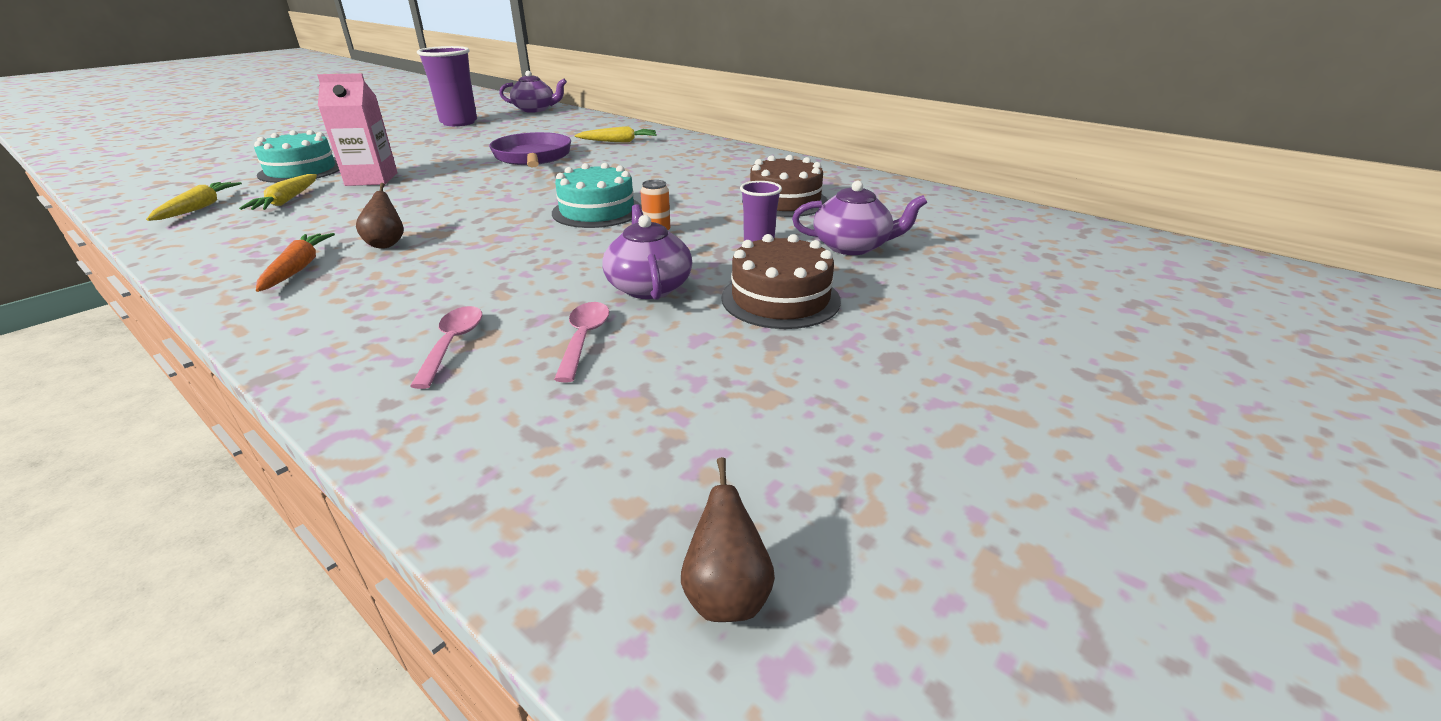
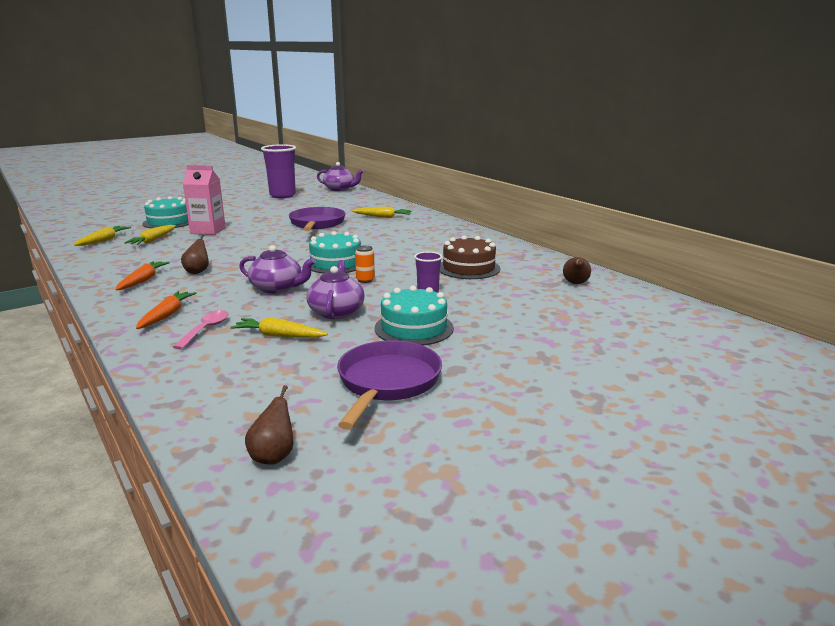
camera: 15 degrees right, 10 degrees down
pink spoon [554,302,610,382] -> yellow carrot [231,317,328,338]
brown cake [721,234,841,329] -> turquoise cake [374,286,454,345]
purple teapot [792,181,927,255] -> purple teapot moved to [239,245,316,294]
none -> orange carrot [136,291,197,329]
none -> purple pan [337,340,442,430]
none -> brown pear [563,257,591,284]

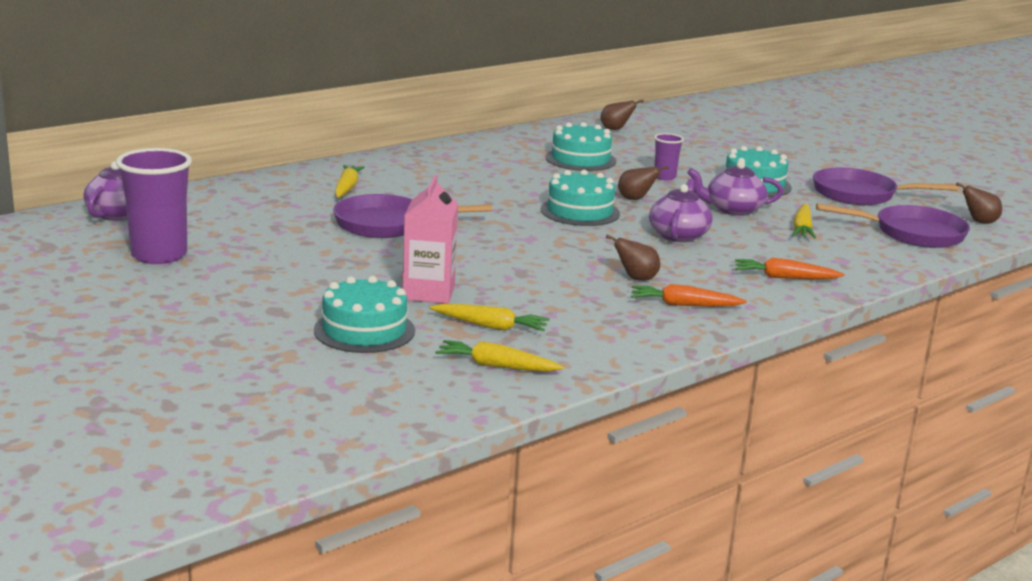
camera: 95 degrees left, 0 degrees up
pink spoon [173,310,229,350] -> none
orange can [355,245,375,283] -> brown pear [618,166,668,200]
brown cake [440,235,500,279] -> turquoise cake [545,122,616,171]
none -> purple pan [816,203,970,248]

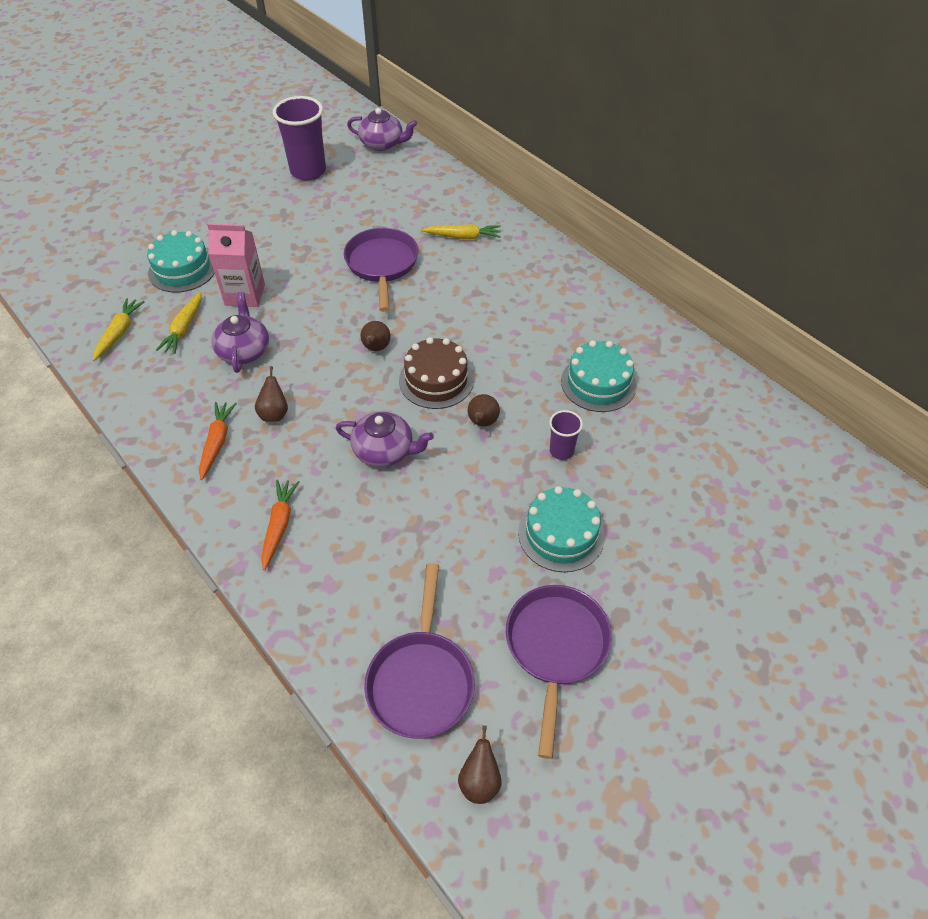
camera: 90 degrees right, 30 degrees up
turquoise cake [541,170,620,226] -> brown cake [399,337,474,409]
brown pear [600,99,644,130] -> brown pear moved to [360,321,391,351]
purple teapot [687,161,783,216] -> purple teapot moved to [211,292,269,373]
yellow carrot [792,203,816,239] -> none

